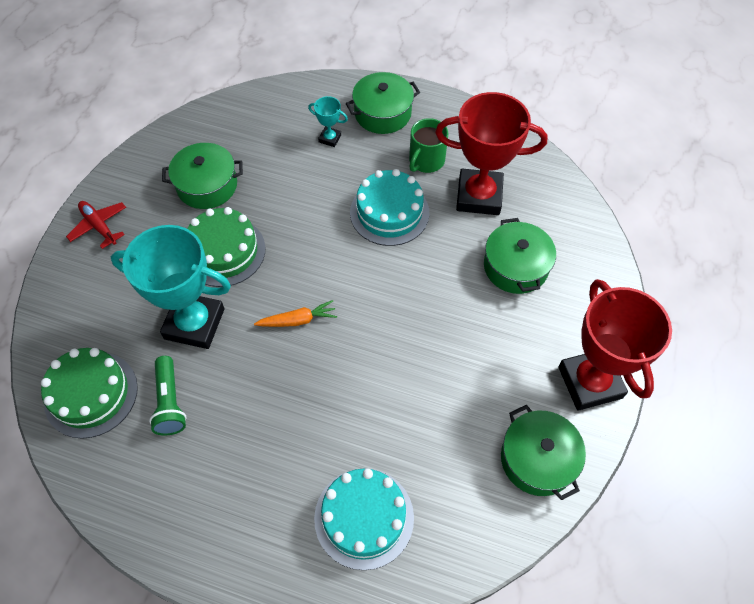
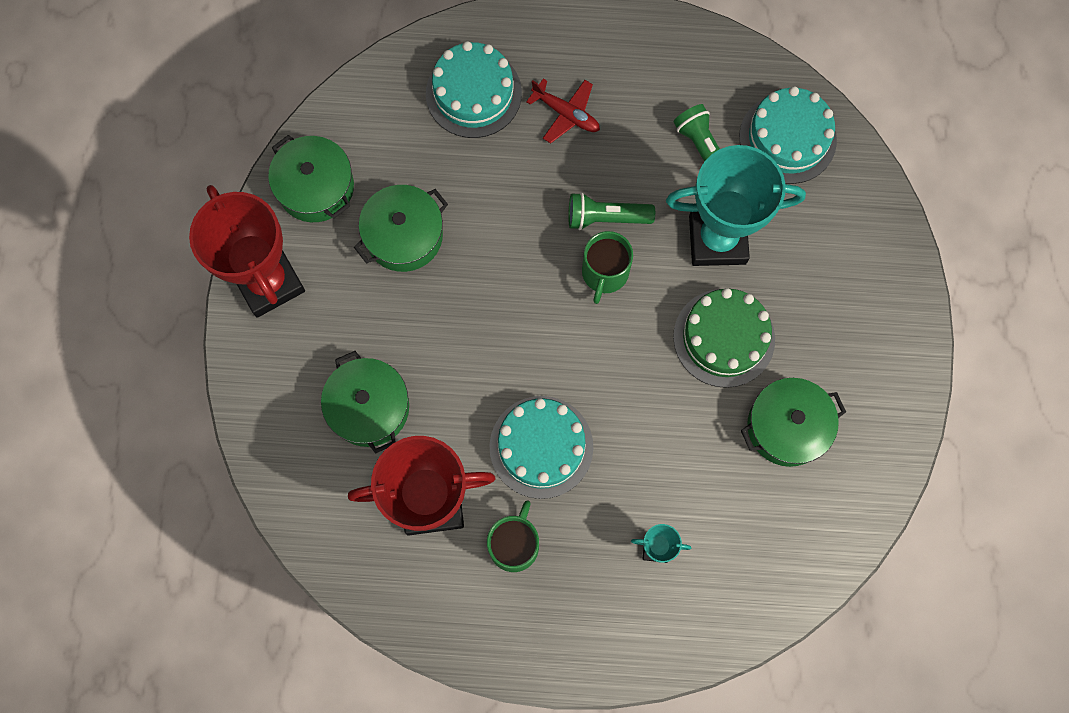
camera: 165 degrees right, 15 degrees up
green cake [41,348,138,439] -> turquoise cake [739,86,837,184]
red plane [66,201,126,249] -> red plane moved to [526,78,600,143]
orange carrot [254,300,337,327] -> green mug [582,231,633,304]
green pot [346,72,420,134] -> green pot moved to [354,185,448,272]
none -> green flashlight [568,192,655,230]

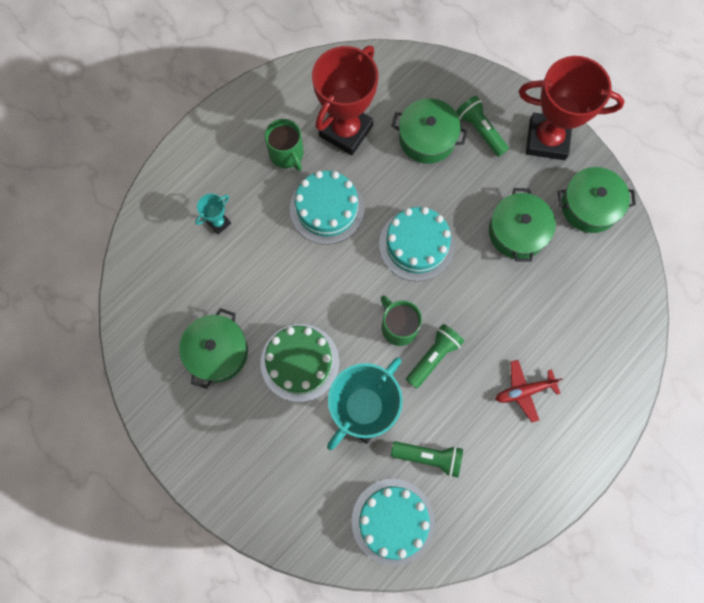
camera: 130 degrees right, 0 degrees up
turquoise cake [426,41,522,138] -> turquoise cake moved to [379,207,455,281]
none -> green flashlight [456,96,509,157]

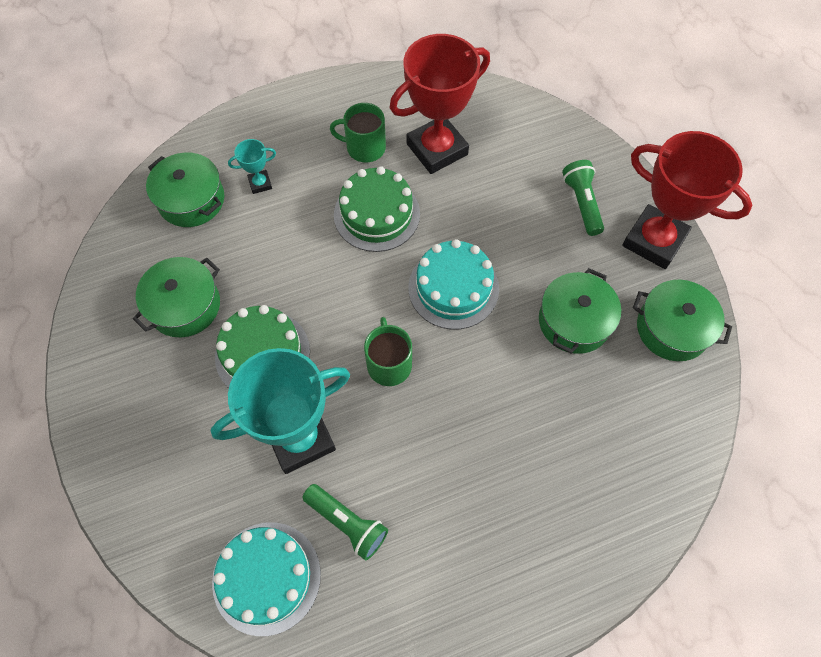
camera: 25 degrees right, 10 degrees down
green mug [265,119,303,171] -> green mug turned 105 degrees clockwise [330,103,386,162]
turquoise cake [290,171,364,244] -> green cake [334,166,420,252]
green pot [391,98,468,164] -> green pot moved to [146,152,224,227]
green flashlight [406,324,464,389] -> none
red plane [495,360,563,422] -> none

